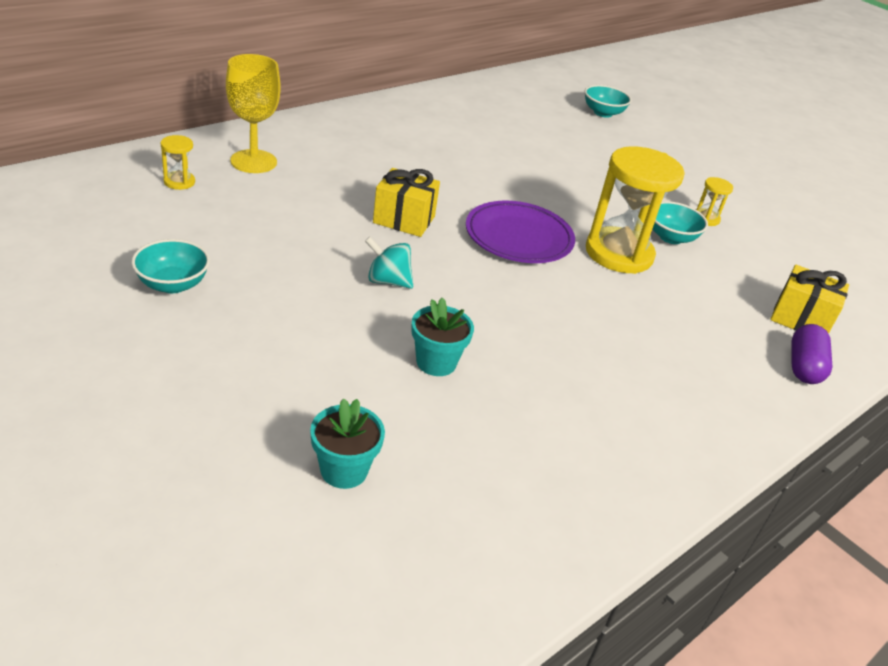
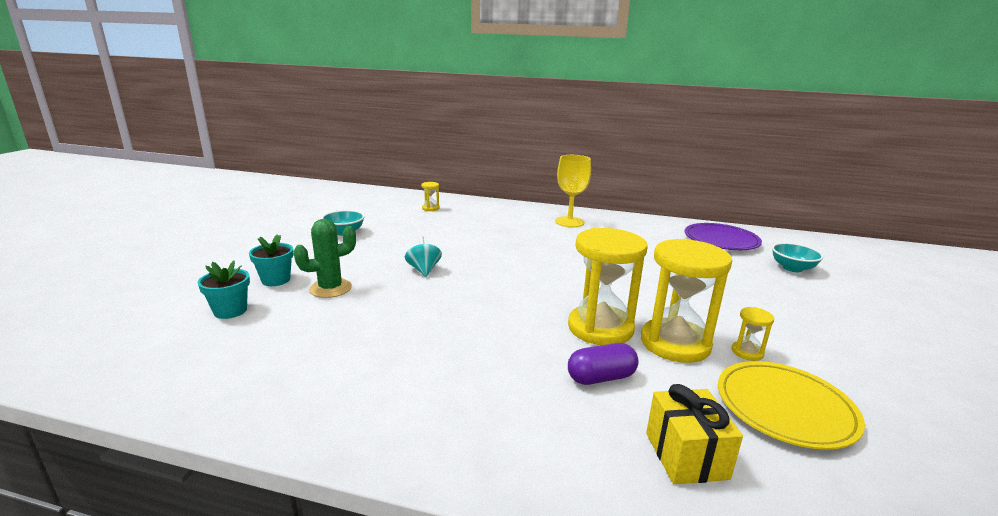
camera: 60 degrees right, 15 degrees down
yellow goblet [226,54,281,173] -> yellow goblet moved to [555,155,591,227]
yellow gift [373,168,440,237] -> none
turquoise flower pot [411,298,474,376] -> turquoise flower pot moved to [249,234,293,286]
purple plate [466,201,575,263] -> purple plate moved to [685,223,762,250]
turquoise bowl [653,201,708,244] -> yellow hourglass [641,239,732,363]
purple capsule [791,324,833,384] -> purple capsule moved to [568,343,638,385]
none -> green cactus [294,219,356,298]
none -> yellow plate [718,361,865,450]

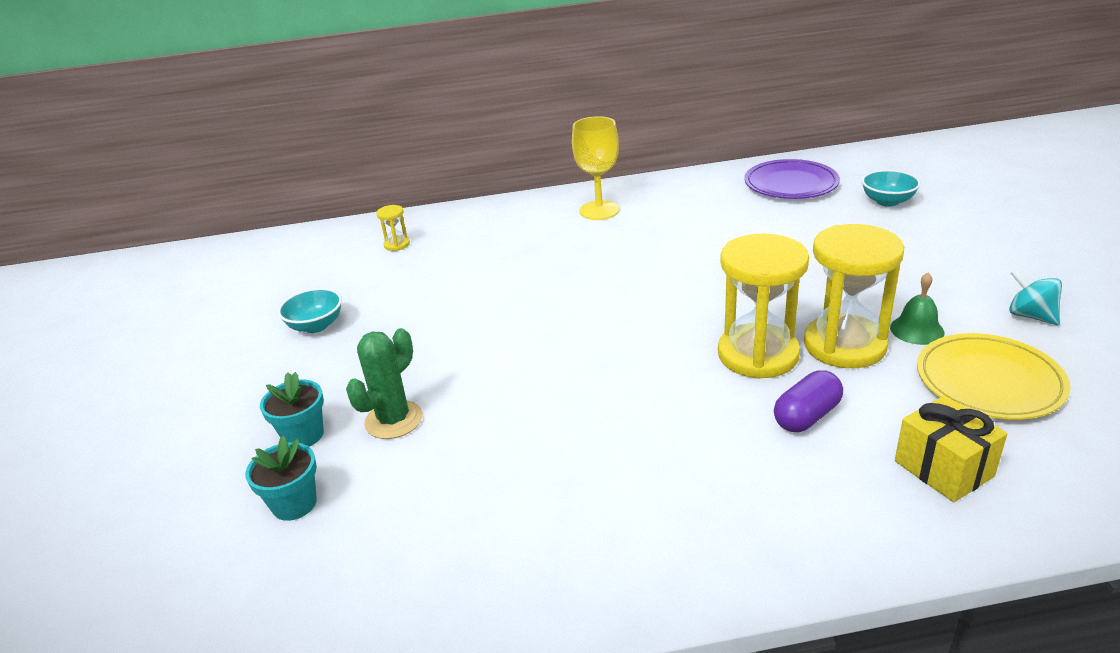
camera: 20 degrees left, 10 degrees up
turquoise spinning top [405,236,442,277] -> turquoise spinning top moved to [1009,269,1062,325]
yellow hourglass [732,307,774,361] -> green bell [890,273,945,345]

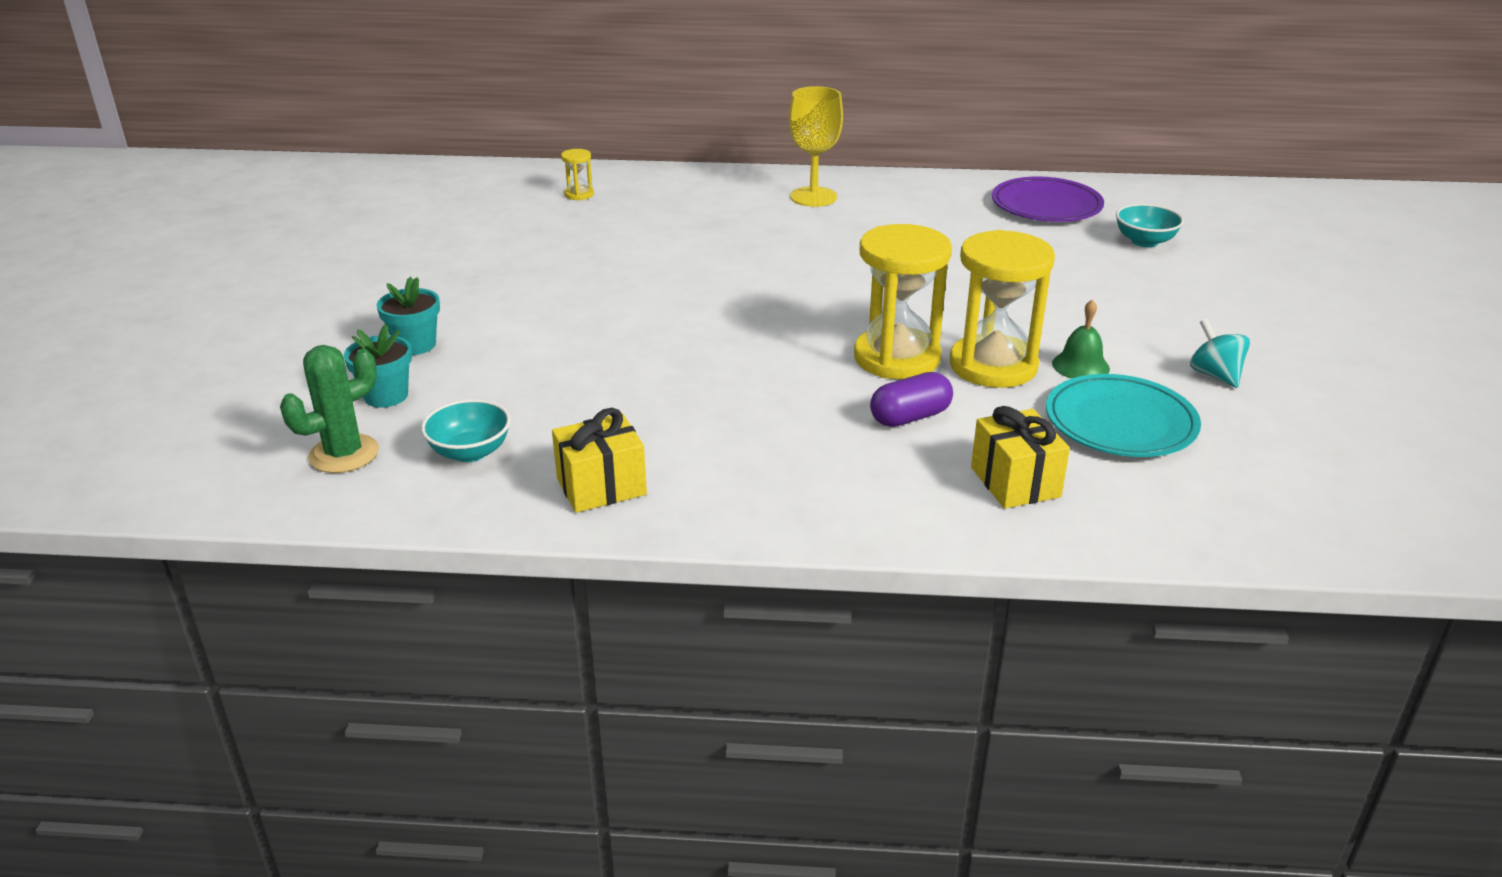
camera: 10 degrees right, 0 degrees up
turquoise bowl [278,288,342,333] -> turquoise bowl moved to [421,399,511,462]
green cactus [346,328,423,439] -> green cactus moved to [280,345,379,473]
yellow plate [917,333,1071,420] -> turquoise plate [1046,374,1201,457]
none -> yellow gift [552,408,647,513]

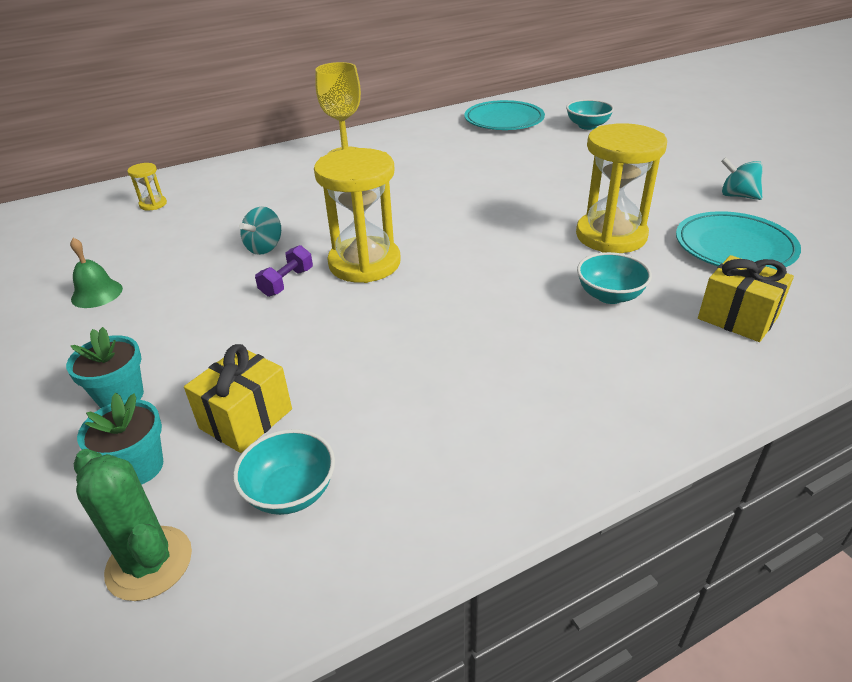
camera: 30 degrees left, 5 degrees up
green cactus [280,345,379,473] -> green cactus turned 60 degrees counterclockwise [74,449,192,601]
yellow gift [552,408,647,513] -> yellow gift moved to [184,344,292,453]
yellow hourglass [854,224,952,379] -> yellow hourglass moved to [314,148,401,283]
purple capsule [870,372,953,427] -> turquoise bowl [577,252,652,304]
purple plate [992,177,1104,222] -> turquoise plate [464,100,545,130]
green bell [1052,300,1110,379] -> green bell moved to [70,238,123,308]
none -> turquoise spinning top [239,206,281,255]
none -> purple dumbbell [255,245,313,297]

